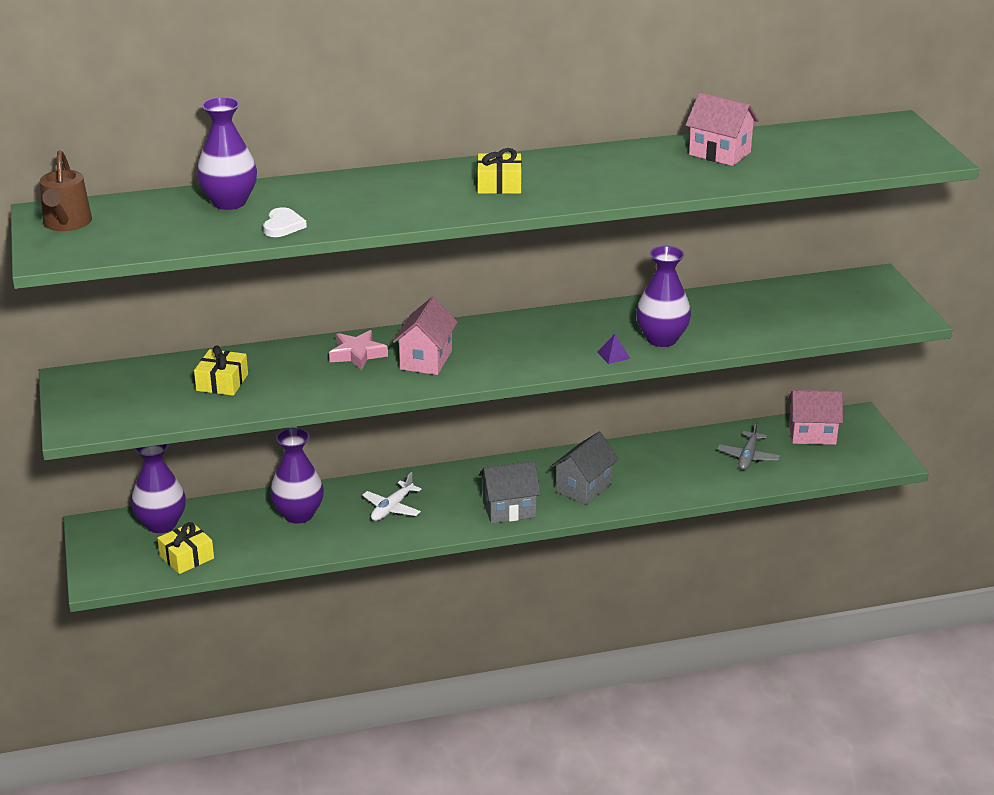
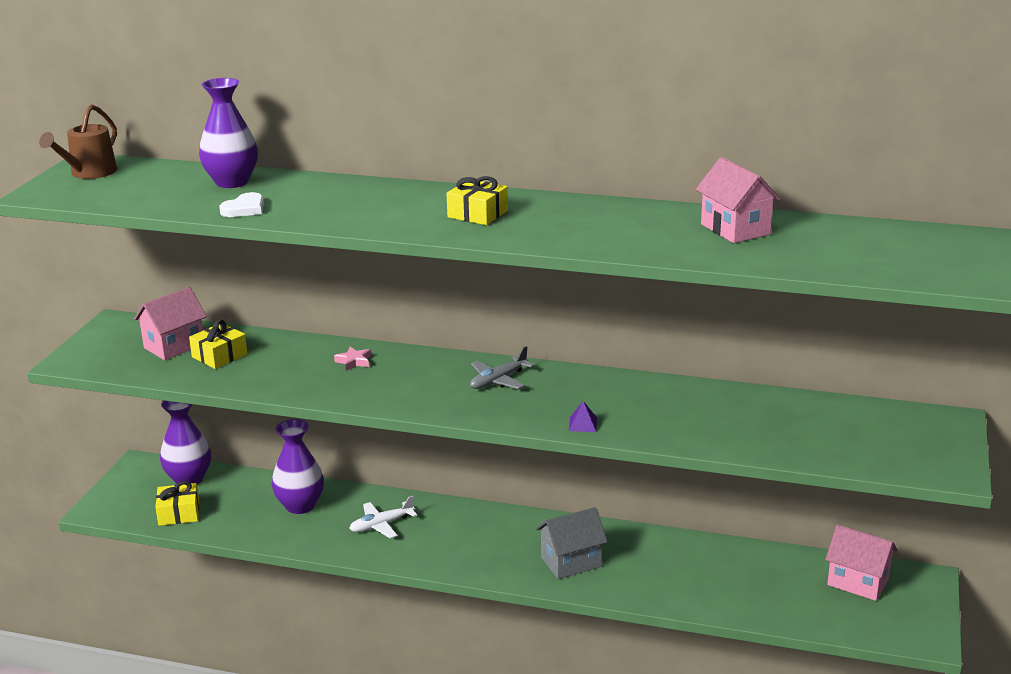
camera: 30 degrees right, 5 degrees down
pink star [329,330,388,370] -> pink star [334,347,371,371], size x0.64
pink house [393,297,458,375] -> pink house moved to [134,287,207,360]
grey house [479,461,541,524] -> none
purple vase [636,246,691,347] -> none
grey plane [717,421,780,470] -> grey plane moved to [470,346,535,389]

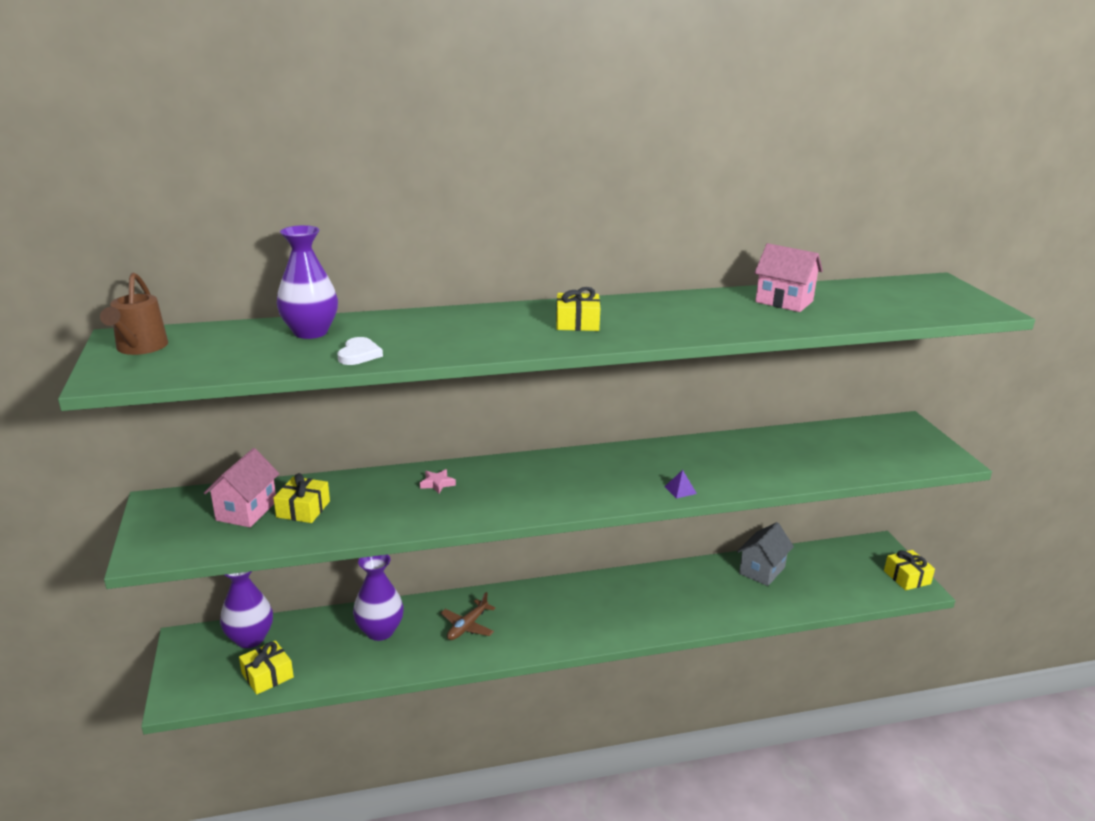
camera: 30 degrees left, 0 degrees up
white plane [349,496,417,538] -> brown plane [441,592,495,640]
grey plane [470,346,535,389] -> none
grey house [536,507,607,579] -> grey house moved to [737,522,794,586]
pink house [825,525,898,601] -> none
none -> yellow gift [884,550,935,590]

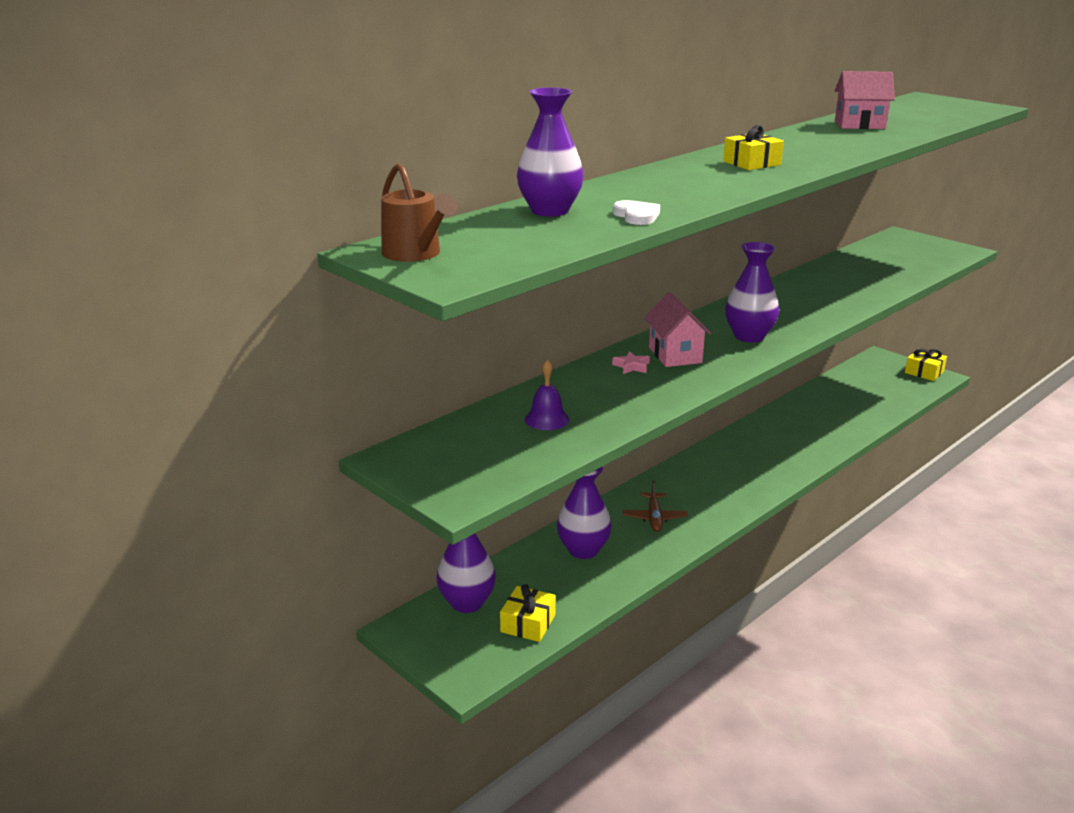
camera: 30 degrees left, 0 degrees up
pink house [204,448,280,527] -> pink house moved to [644,292,711,367]
yellow gift [273,473,330,523] -> purple bell [525,360,569,430]
purple pyramid [664,470,697,499] -> none
grey house [737,522,794,586] -> none
none -> purple vase [725,242,779,342]

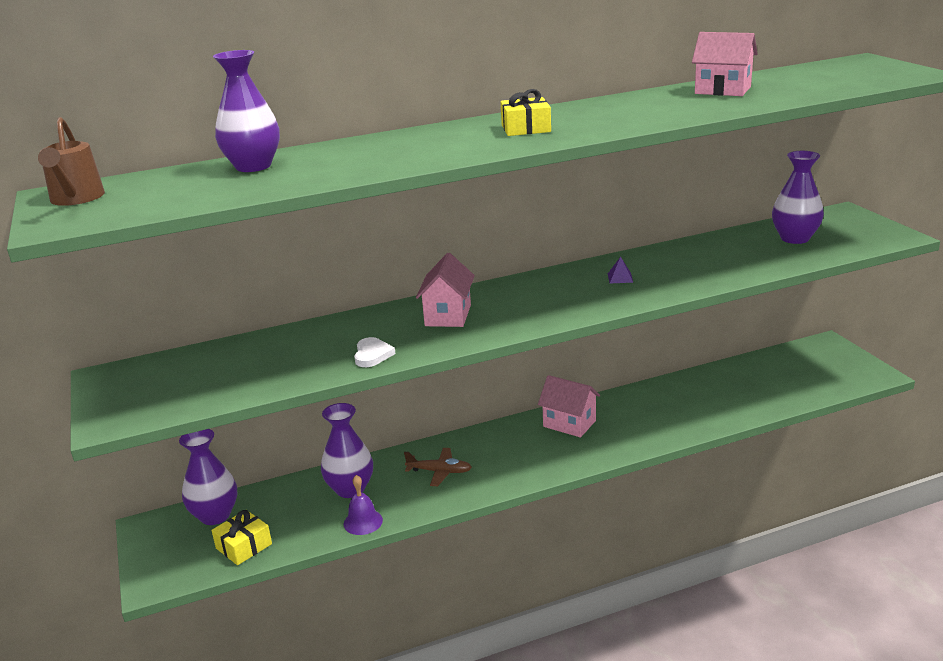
camera: 25 degrees right, 0 degrees up
purple bell [525,360,569,430] -> purple bell moved to [343,475,383,535]
pink star [612,351,650,374] -> none
white heart [613,200,660,225] -> white heart moved to [354,337,395,367]
brown plane [623,481,688,532] -> brown plane turned 105 degrees counterclockwise [404,448,472,486]
purple vase [725,242,779,342] -> purple vase moved to [772,151,824,244]
yellow gift [905,349,947,381] -> none
none -> pink house [538,375,600,437]
none -> purple pyramid [608,257,633,283]

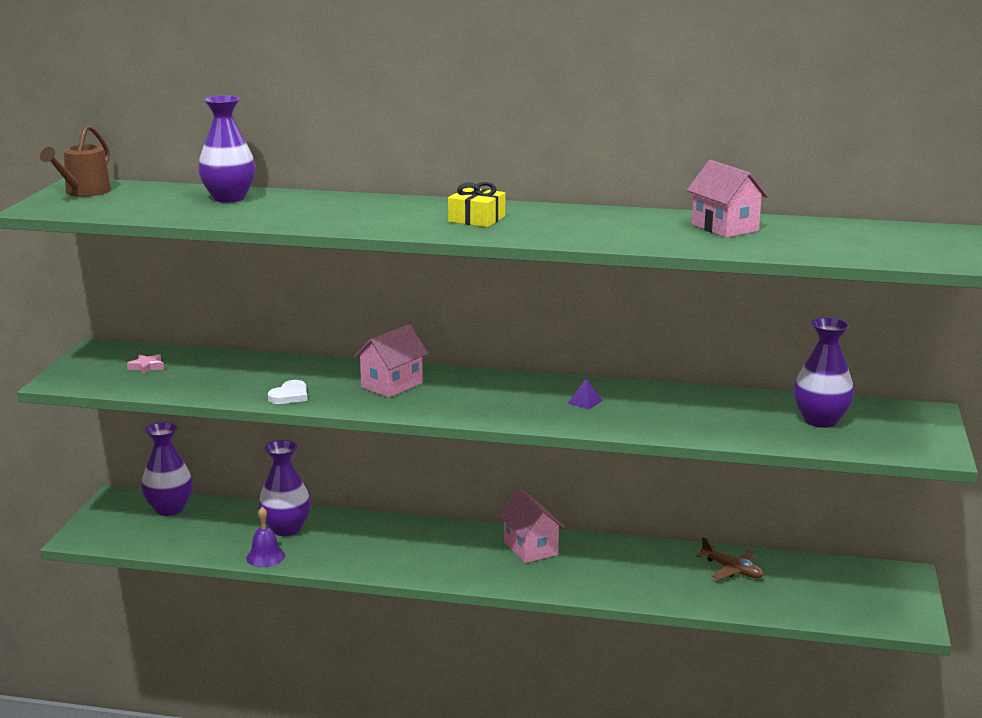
camera: 30 degrees right, 5 degrees down
yellow gift [211,510,272,565] -> none
brown plane [404,448,472,486] -> brown plane moved to [696,537,764,580]
none -> pink star [127,354,164,374]

